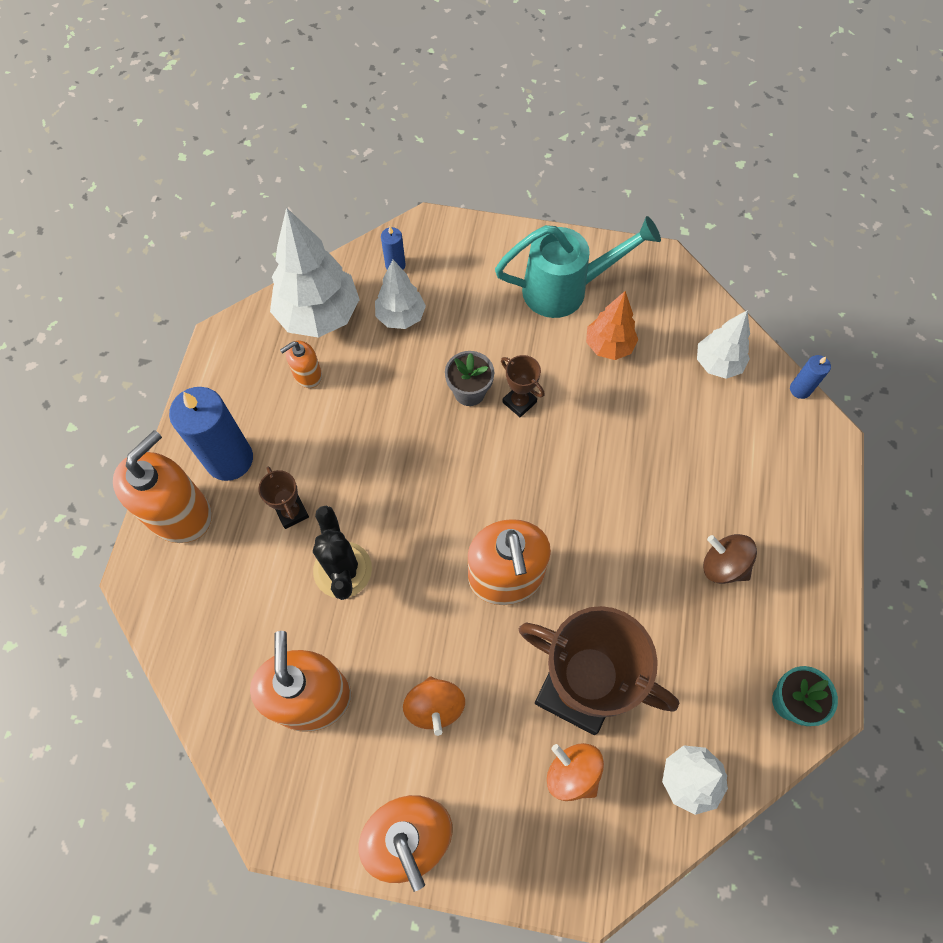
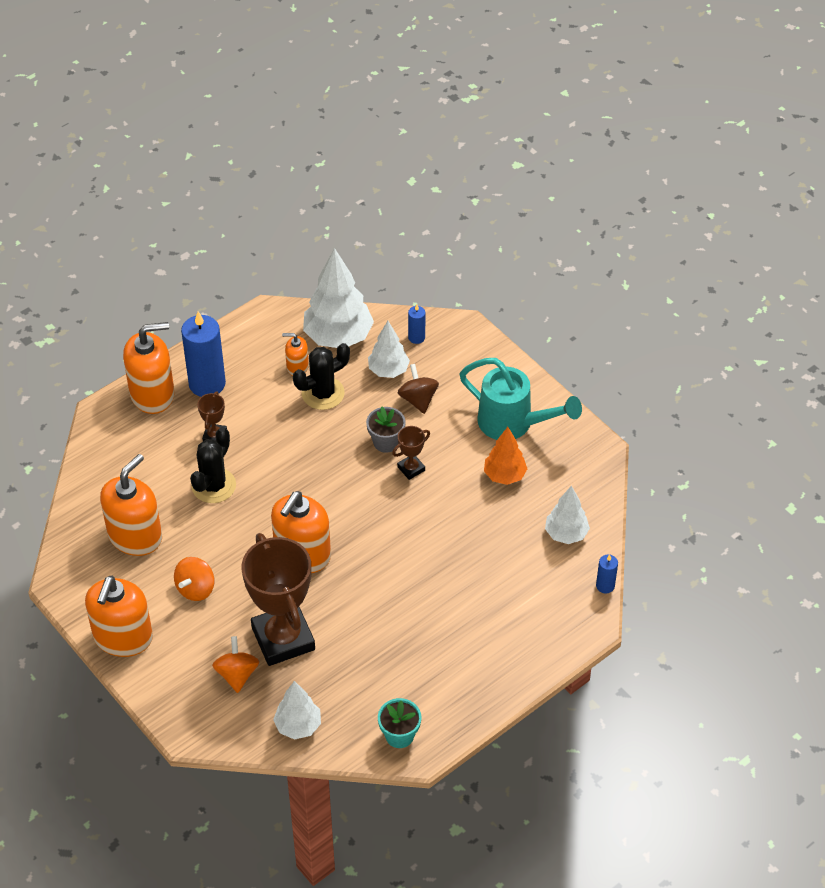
camera: 40 degrees right, 15 degrees down
brown trophy [501,355,545,417] -> brown trophy turned 60 degrees clockwise [392,426,430,480]
brown spinning top [703,534,757,584] -> brown spinning top moved to [398,364,439,414]
none -> black cactus [293,343,350,410]

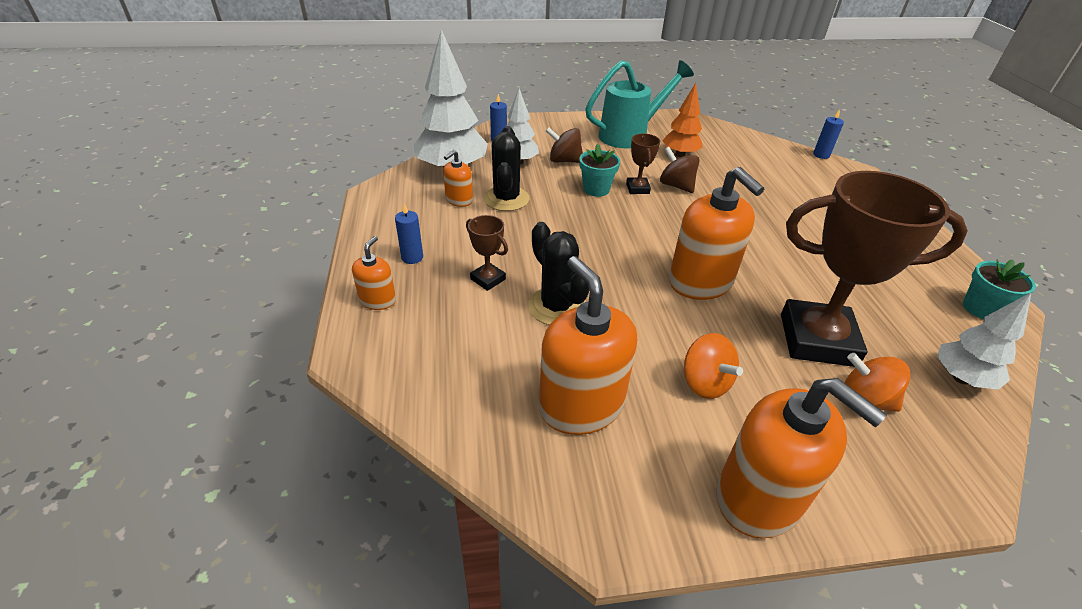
camera: 60 degrees left, 10 degrees down
orange soap dispenser [123,322,175,414] -> orange soap dispenser [352,236,396,310], size x0.50
blue candle [181,311,226,397] -> blue candle [395,203,423,264], size x0.47
grey flower pot [366,407,406,453] -> turquoise flower pot [579,144,620,197]
white tree [545,486,590,544] -> none
none -> brown spinning top [660,147,700,193]

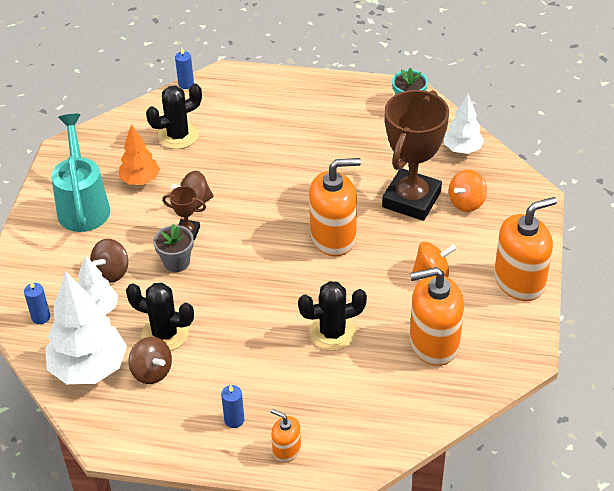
camera: 70 degrees left, 5 degrees up
orange soap dispenser [443,150,473,207] -> brown spinning top [128,337,172,384]
brown trophy [466,215,508,291] -> none
turquoise flower pot [579,144,620,197] -> grey flower pot [153,224,194,272]
none -> black cactus [146,83,202,149]

